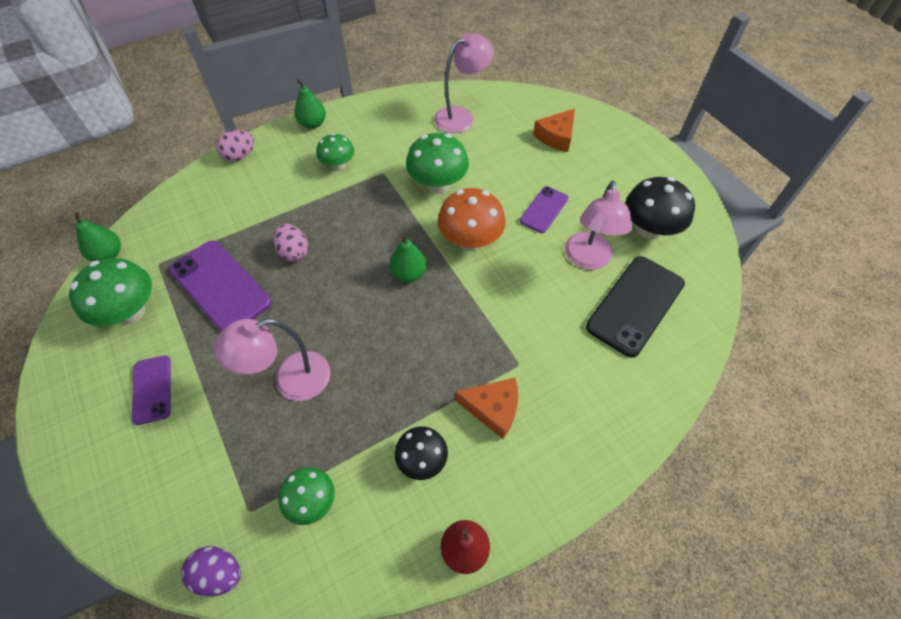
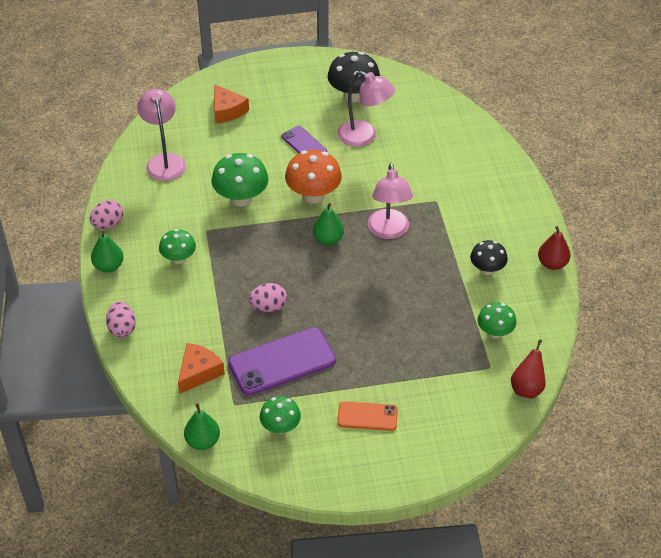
camera: 70 degrees left, 10 degrees down
green mushroom [69,258,152,326] -> green mushroom [260,396,301,434], size x0.63
purple phone [132,355,171,425] -> orange phone [337,401,398,431]
purple egg [181,546,241,597] -> red pear [511,340,545,399]
pink lamp [214,319,331,401] -> pink lamp moved to [368,163,413,239]
orange cheese [455,378,518,439] -> orange cheese moved to [178,343,225,394]
black phone [586,256,685,358] -> none
none -> pink egg [90,200,123,229]

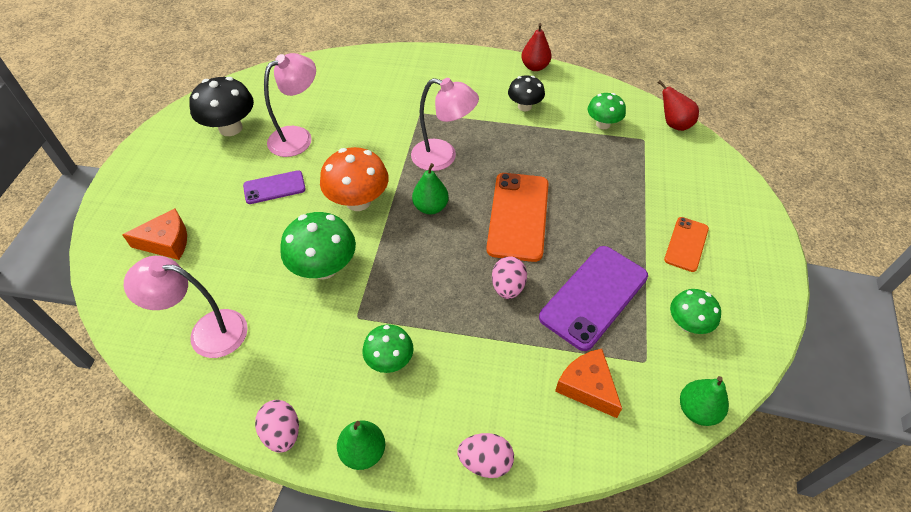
camera: 70 degrees left, 5 degrees up
purple phone [228,328,336,396] -> purple phone turned 45 degrees clockwise [539,246,648,351]
none -> orange phone [486,173,549,262]

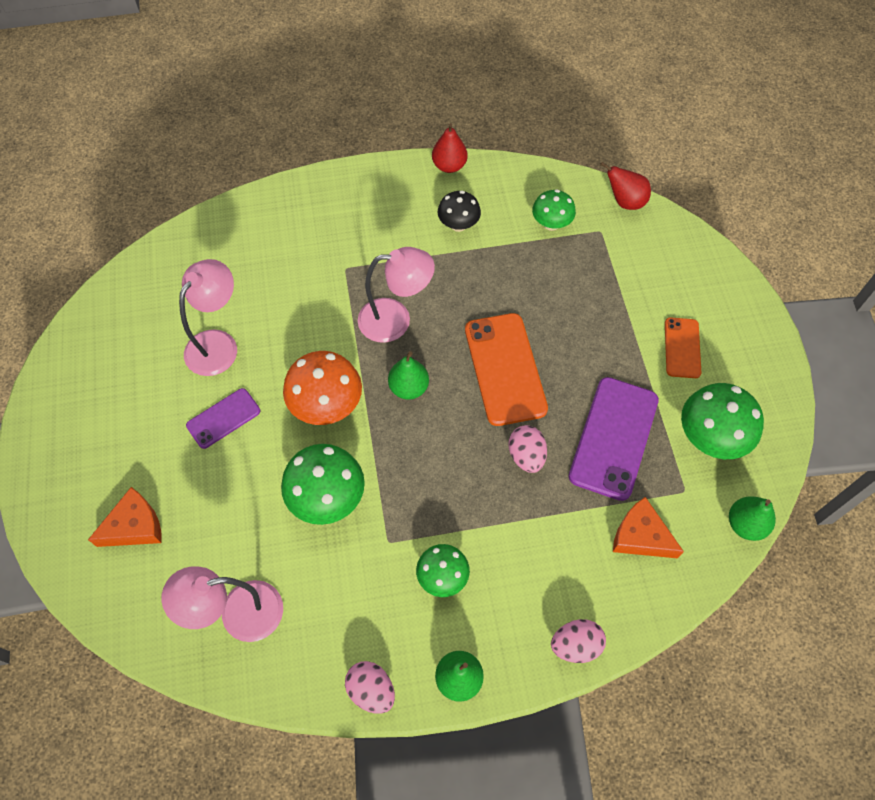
camera: 20 degrees left, 10 degrees up
black mushroom [189,77,254,136] -> none
green mushroom [670,289,721,334] -> green mushroom [681,383,764,459], size x1.60

